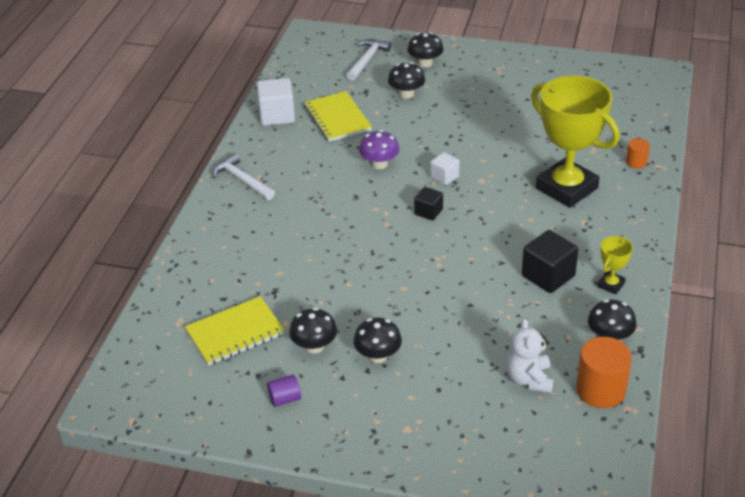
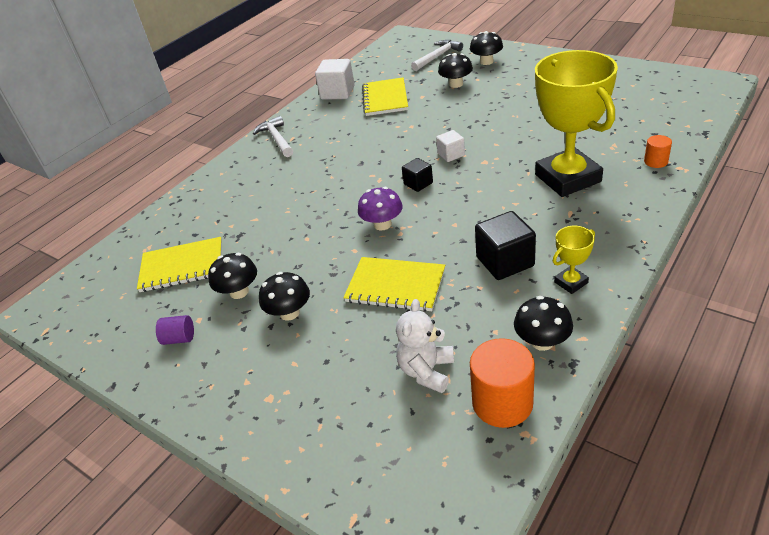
camera: 25 degrees right, 0 degrees up
purple mushroom [359,130,399,169] -> purple mushroom moved to [358,187,403,230]
none -> yellow notebook [343,257,445,312]

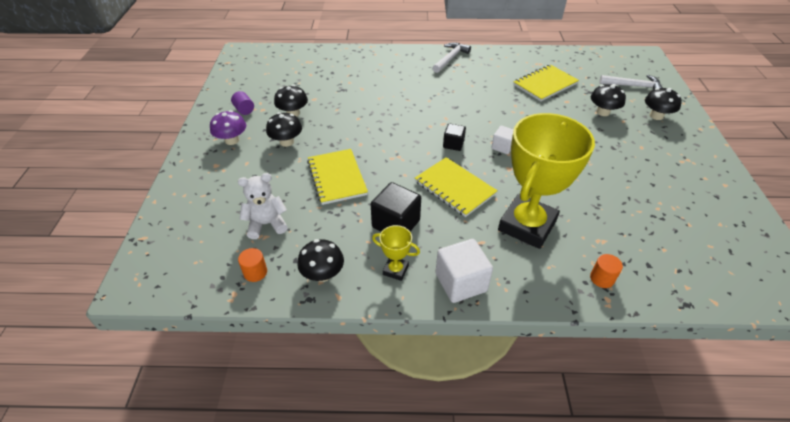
camera: 50 degrees right, 5 degrees up
yellow notebook [137,237,222,292] -> yellow notebook moved to [415,157,498,217]
white cube [315,59,355,100] -> white cube moved to [436,239,493,303]
purple mushroom [358,187,403,230] -> purple mushroom moved to [210,110,246,145]
orange cylinder [470,338,535,428] -> orange cylinder [238,248,267,282], size x0.53

